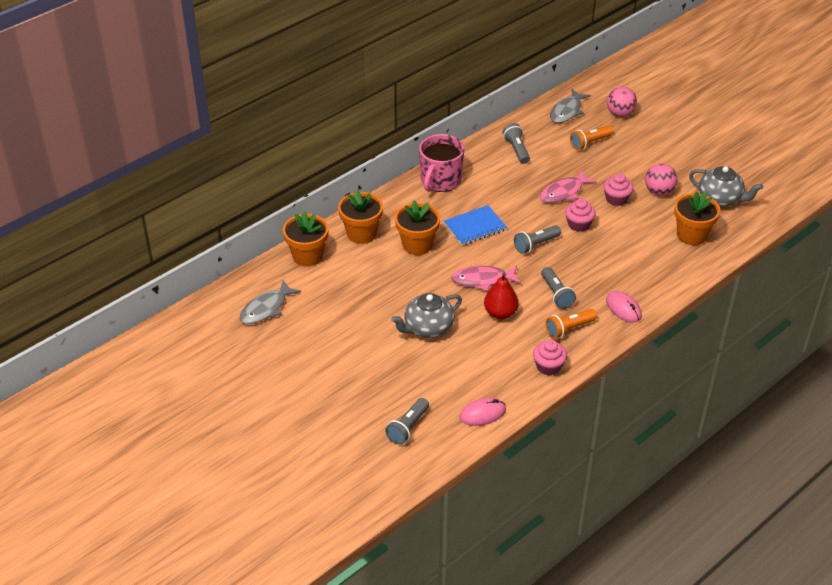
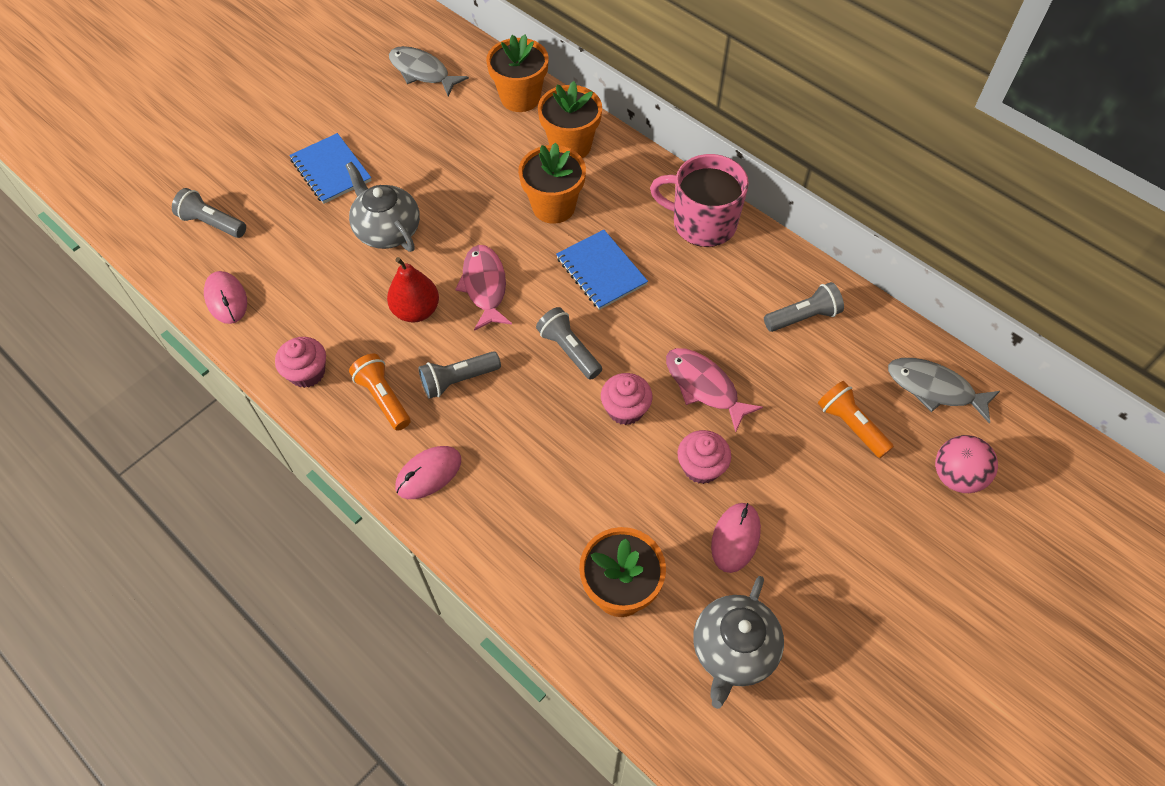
camera: 85 degrees right, 15 degrees up
pink ball [645,163,677,195] -> pink mouse [711,503,761,573]
none -> blue notebook [289,133,372,204]

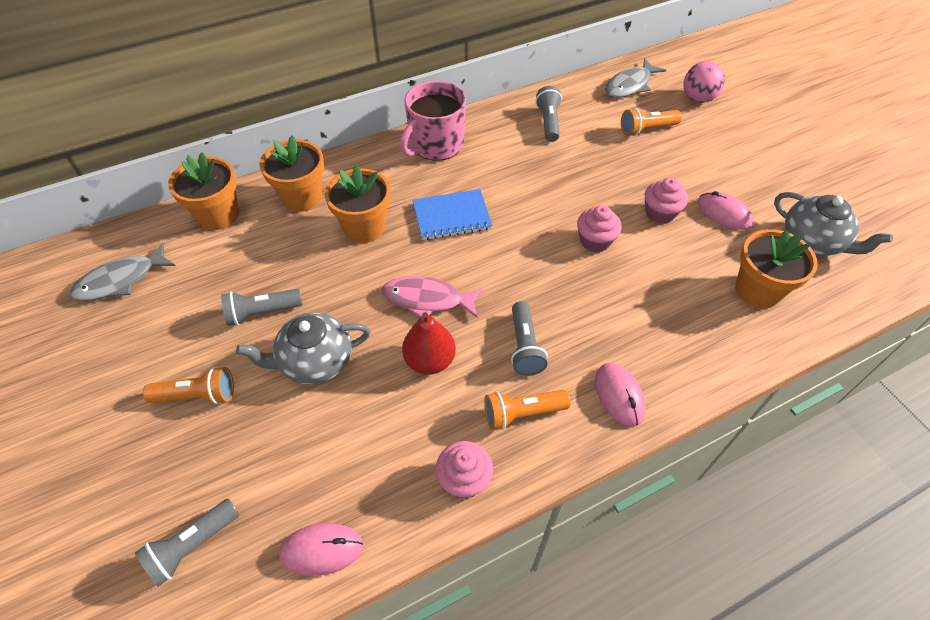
camera: 70 degrees left, 5 degrees down
blue notebook [289,133,372,204] -> orange flashlight [143,367,234,404]
grey flashlight [536,307,602,380] -> grey flashlight moved to [221,289,302,326]
pink fish [666,348,763,432] -> none

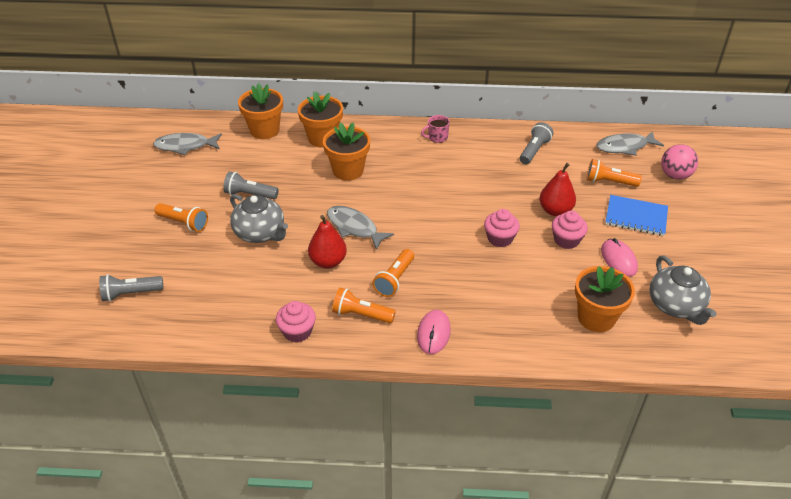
camera: 30 degrees right, 10 degrees down
grey teapot [236,312,370,385] -> grey teapot turned 150 degrees counterclockwise [230,194,288,243]
pink mouse [279,523,363,576] -> none
pink fish [382,276,483,318] -> grey fish [327,206,394,250]
pink mug [400,81,466,161] -> pink mug [421,115,450,143], size x0.46
blue notebook [412,189,493,240] -> blue notebook moved to [605,195,668,236]
grey flashlight [511,301,547,376] -> orange flashlight [373,249,414,297]
none -> red pear [539,163,576,216]

